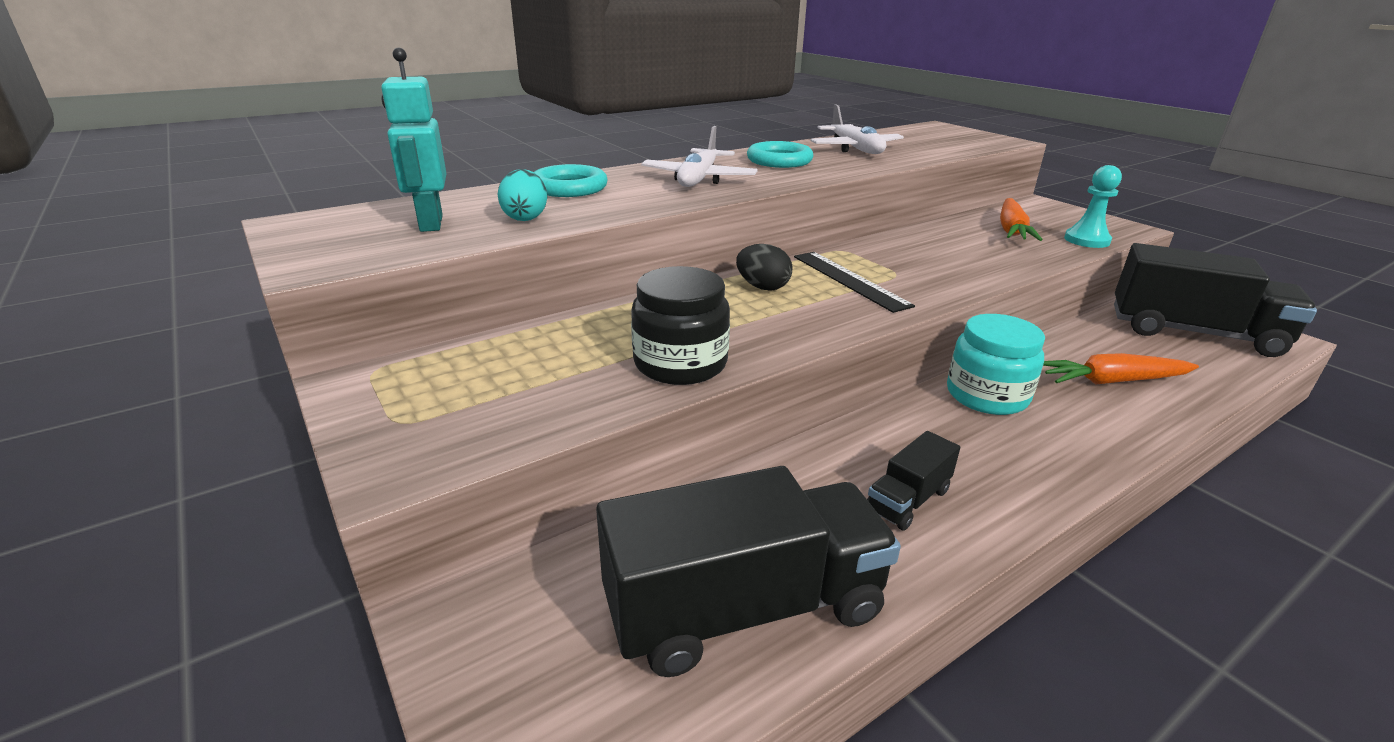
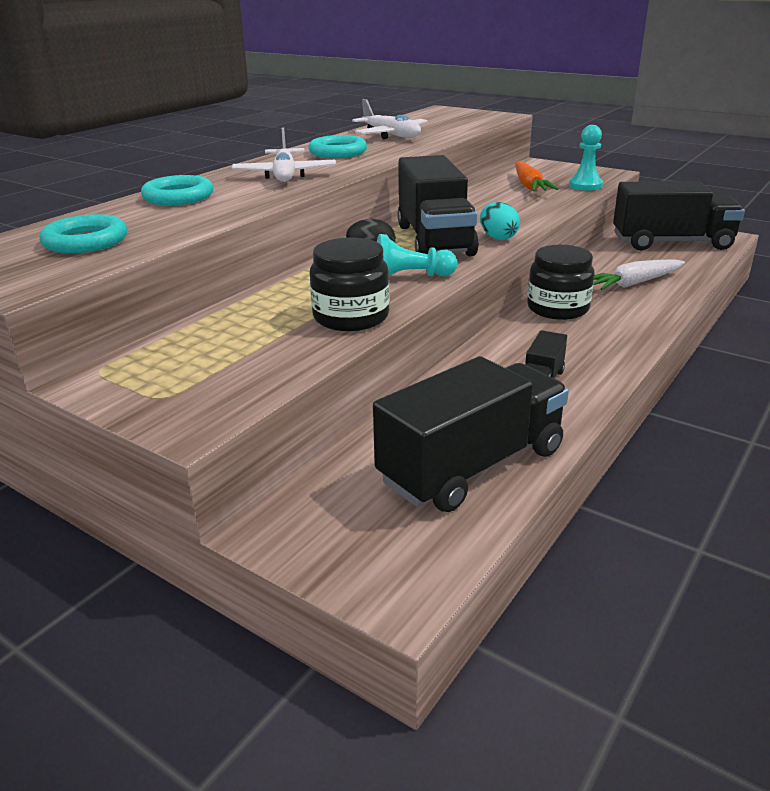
camera: 20 degrees left, 0 degrees up
turquoise robot [381,47,446,232] -> turquoise ring [40,214,127,253]
turquoise egg [498,169,547,221] -> turquoise egg moved to [480,202,520,240]
black ruler [794,252,915,313] -> black truck [397,155,479,256]
turquoise jar [947,314,1045,415] -> black jar [527,245,595,320]
orange carrot [1043,353,1199,385] -> white carrot [594,259,685,290]
none -> turquoise pawn [377,234,457,276]

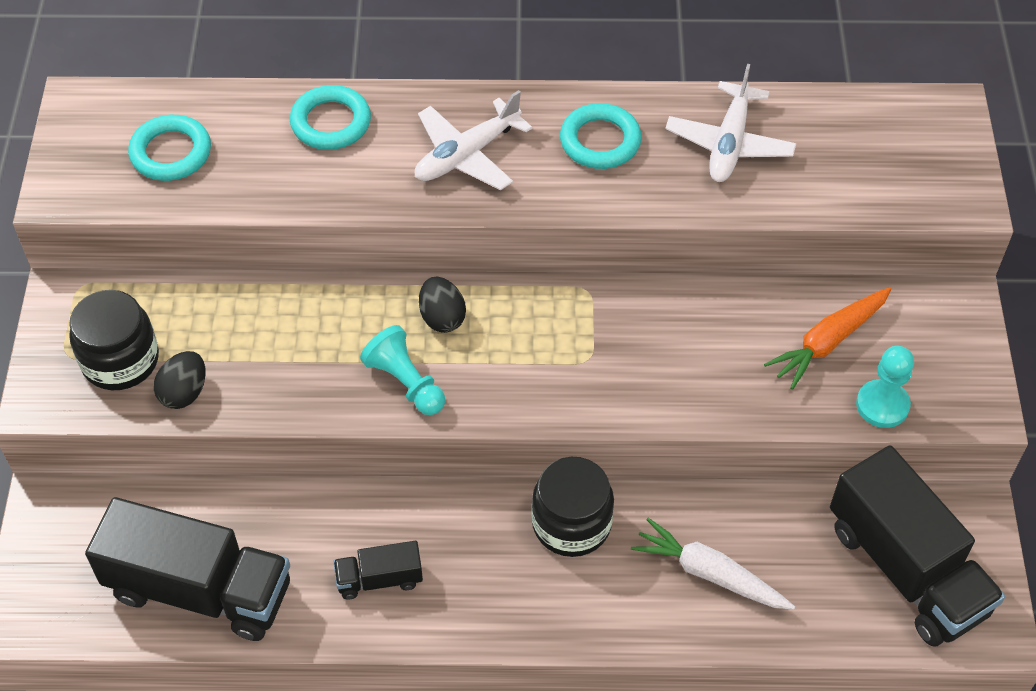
camera: 55 degrees right, 25 degrees up
black jar [310,238,390,331] -> black jar moved to [69,290,159,390]
black truck [397,155,479,256] -> none
turquoise egg [480,202,520,240] -> none
none -> black egg [154,351,206,409]

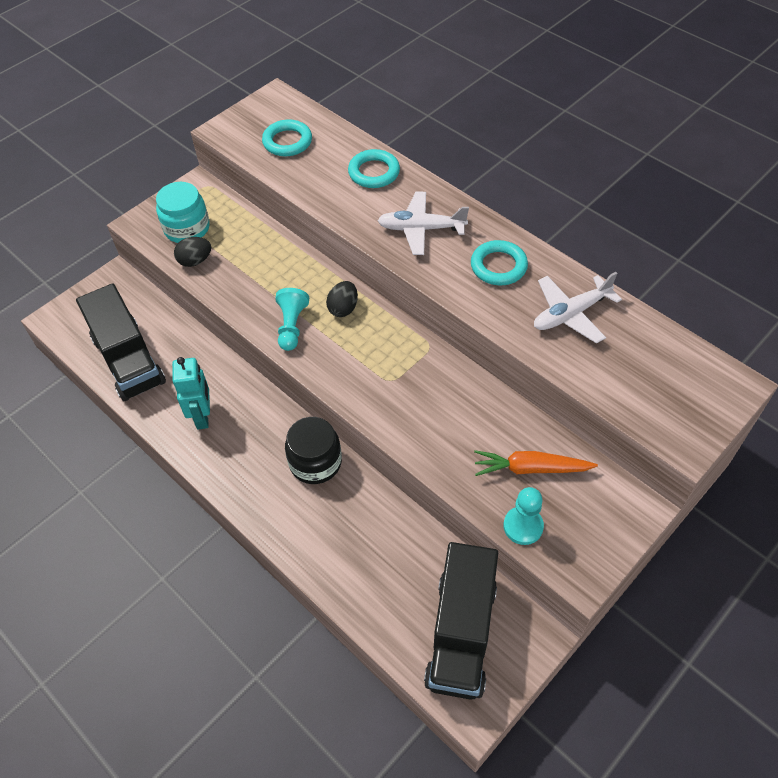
camera: 45 degrees right, 0 degrees up
black jar [69,290,159,390] -> turquoise jar [156,182,210,243]
black truck [333,541,423,600] -> turquoise robot [172,357,210,430]
white carrot [631,518,795,610] -> none

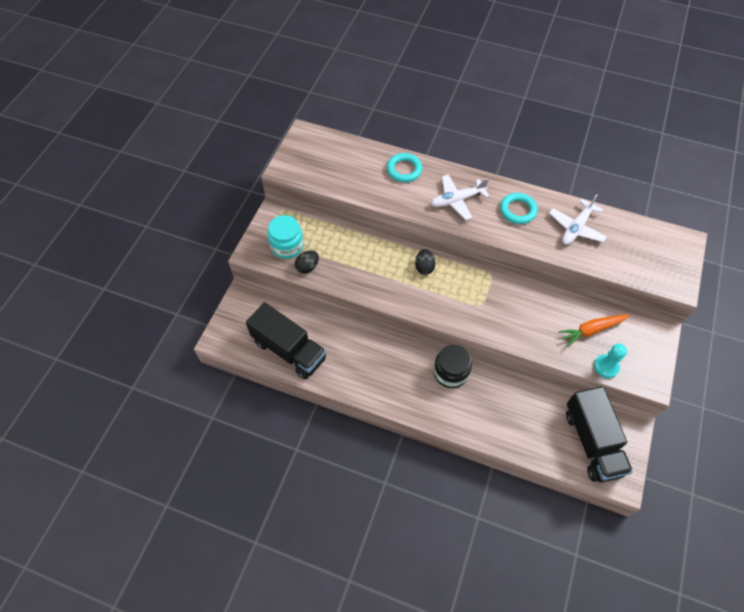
camera: 25 degrees left, 5 degrees up
turquoise robot [172,357,210,430] -> none
turquoise ring [262,119,312,156] -> none
turquoise pawn [275,288,309,351] -> none

